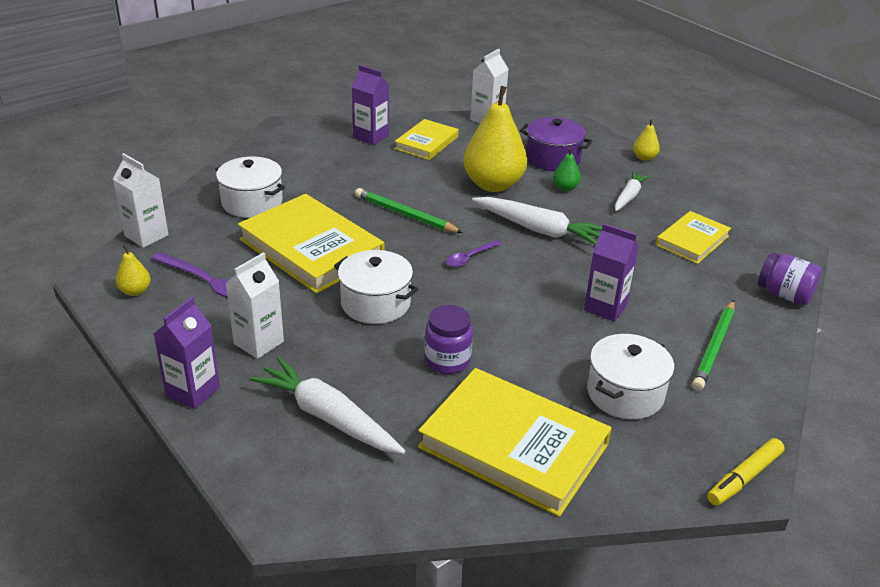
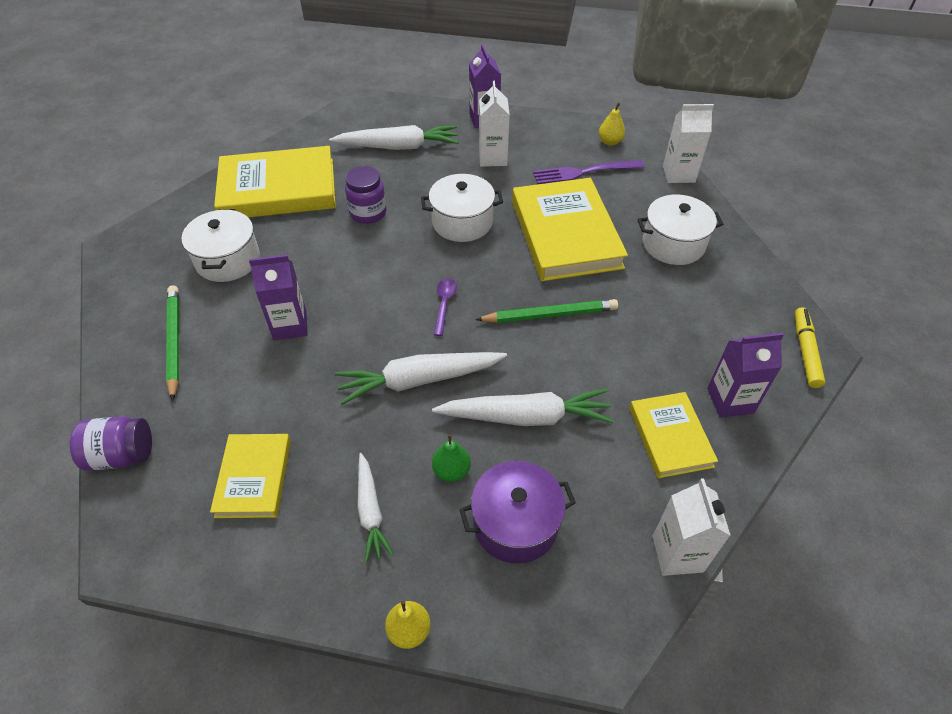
camera: 140 degrees right, 15 degrees up
yellow book [238,194,384,294] -> yellow book turned 75 degrees clockwise [512,178,628,281]
yellow pear [463,86,527,192] -> white carrot [432,388,614,426]
yellow marker [707,438,785,506] -> yellow marker moved to [795,307,825,388]

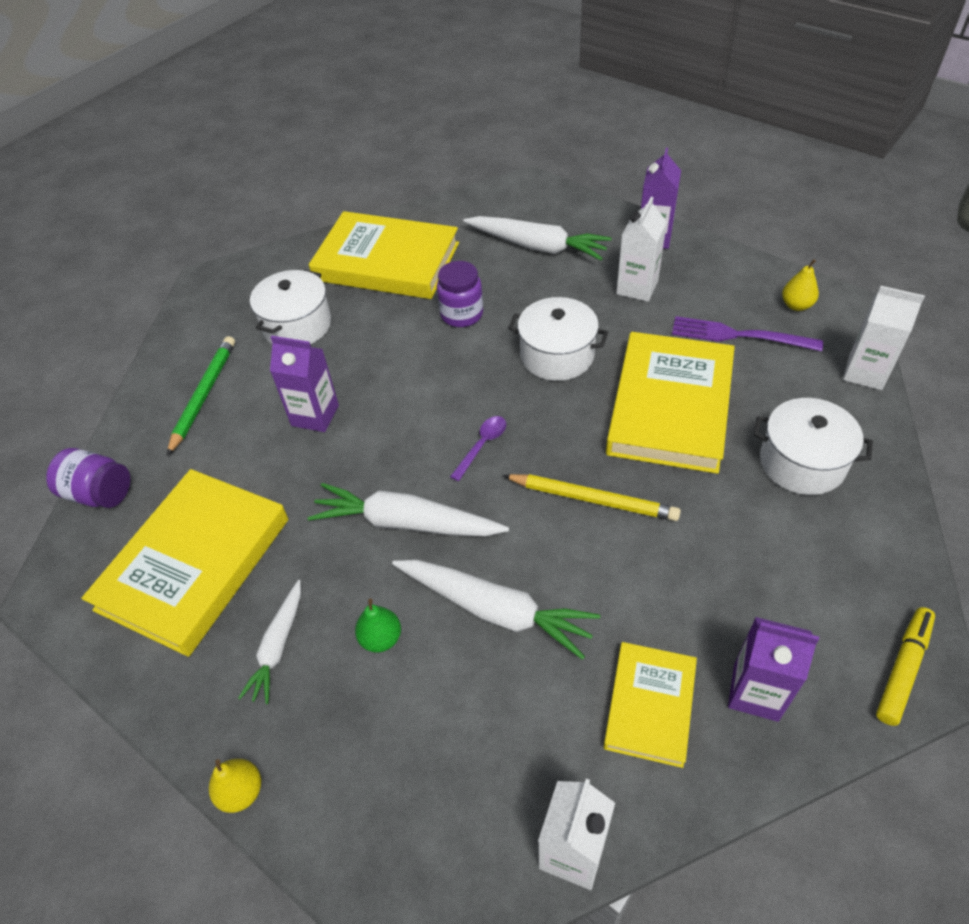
camera: 30 degrees right, 0 degrees up
yellow book [210,434,291,518] -> yellow book [81,469,288,657], size x1.80
purple pot [459,461,576,563] -> none
green pencil [475,299,618,323] -> yellow pencil [503,474,681,521]

